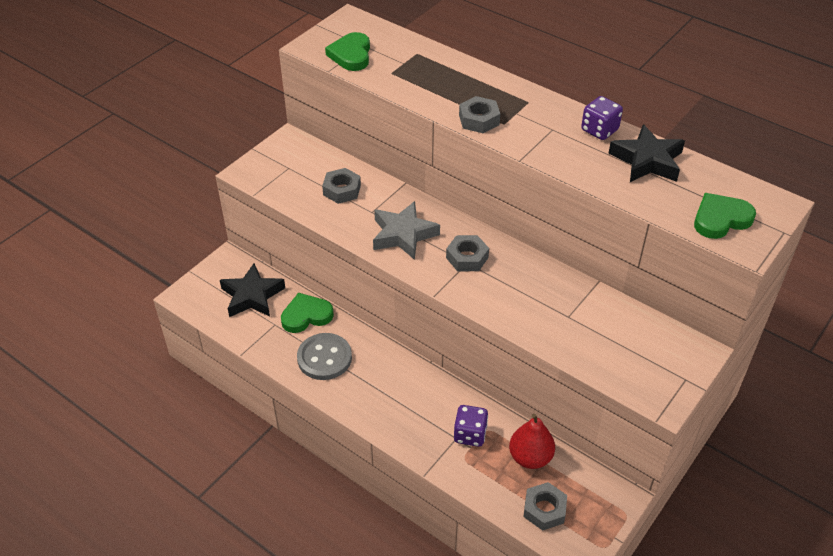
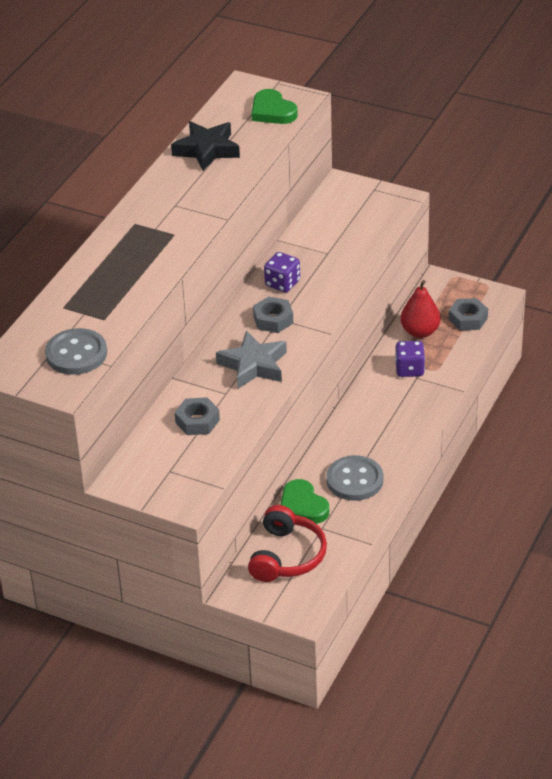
camera: 100 degrees left, 5 degrees down
black star [220,263,285,317] -> red headphones [248,505,327,582]
green heart [325,32,370,71] -> grey button [45,328,107,375]
grey nut [459,96,500,133] -> none
purple dice [581,96,623,140] -> purple dice moved to [264,252,300,293]

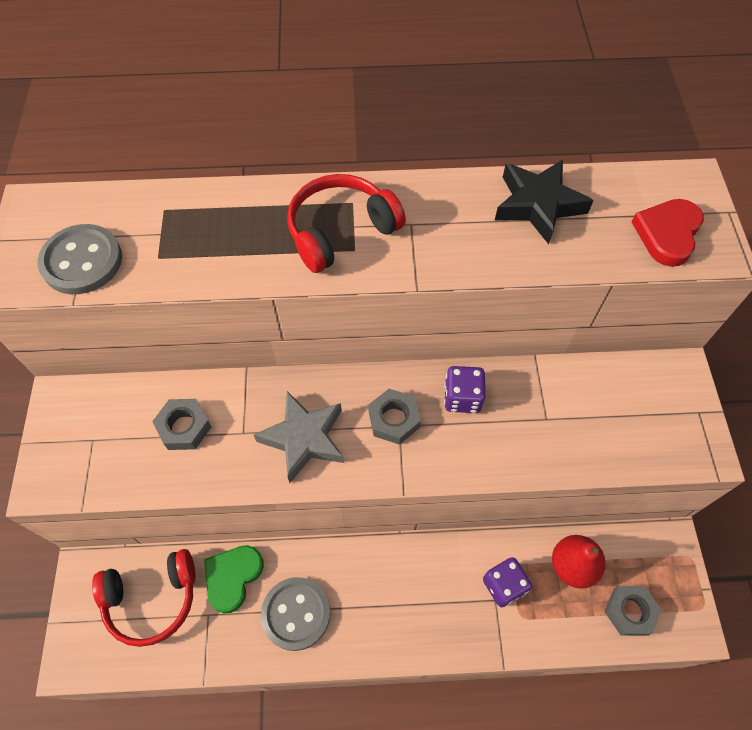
camera: 60 degrees right, 20 degrees up
green heart [251,89,298,124] -> red heart [631,199,704,267]
none -> red headphones [287,174,406,273]

